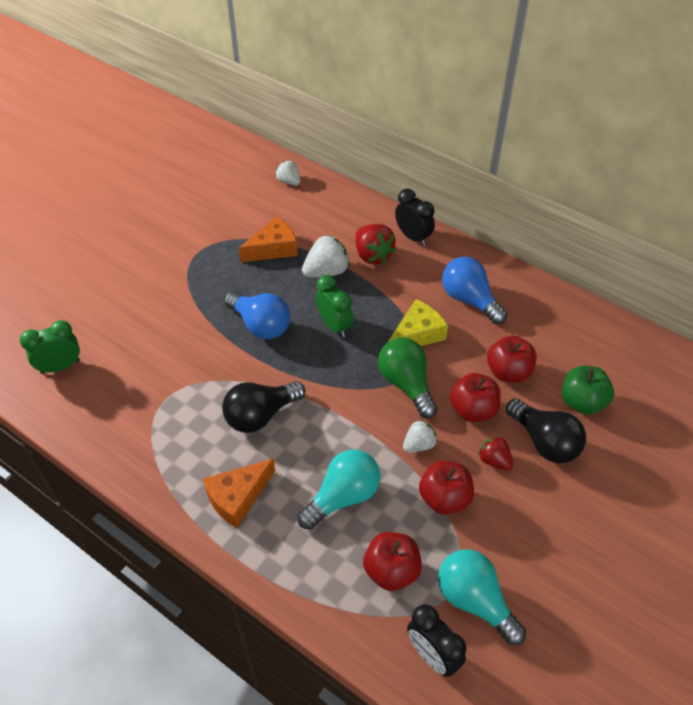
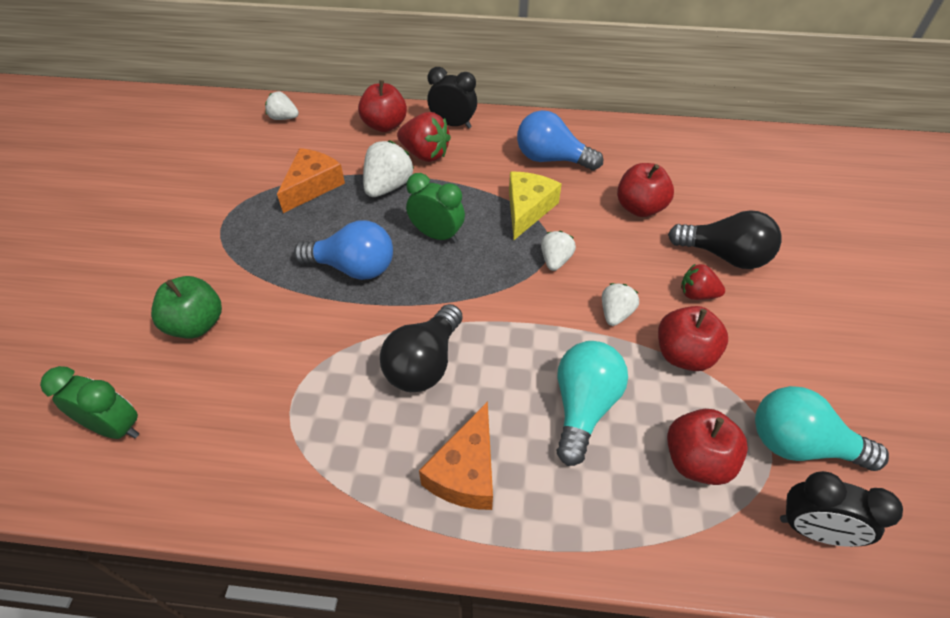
camera: 30 degrees left, 0 degrees up
green clock [20,320,80,374] -> green clock turned 75 degrees clockwise [40,366,139,439]
green light bulb [378,337,438,419] -> white strawberry [541,231,576,271]
red apple [450,373,501,422] -> red apple moved to [358,80,407,132]
green apple [562,366,614,415] -> green apple moved to [151,276,222,339]

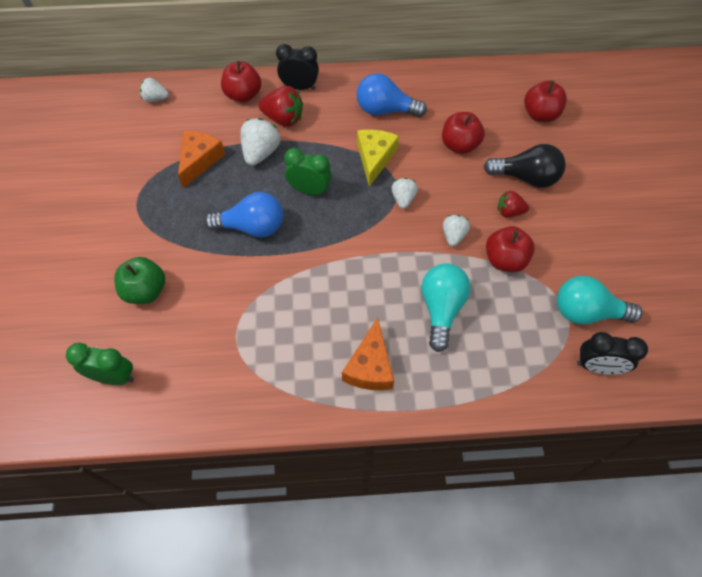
camera: 10 degrees left, 10 degrees up
black light bulb [380,304,463,392] -> none
red apple [667,409,748,485] -> red apple moved to [524,81,567,122]

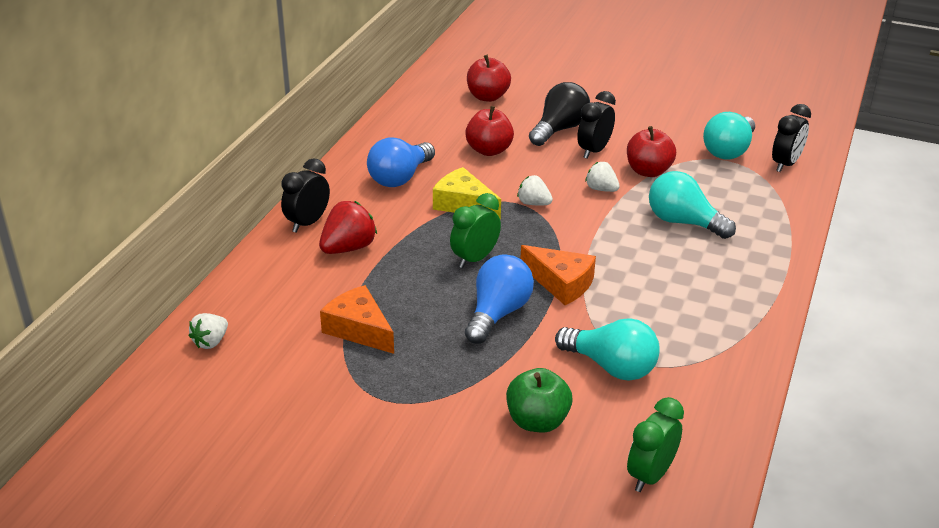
camera: 65 degrees left, 25 degrees down
red apple [221,61,261,103] -> none
white strawberry [240,118,280,166] -> none
orange cheese [342,318,394,390] -> orange cheese moved to [520,245,596,305]
red strawberry [498,191,529,217] -> black clock [577,91,616,159]
none -> turquoise light bulb [555,318,660,381]

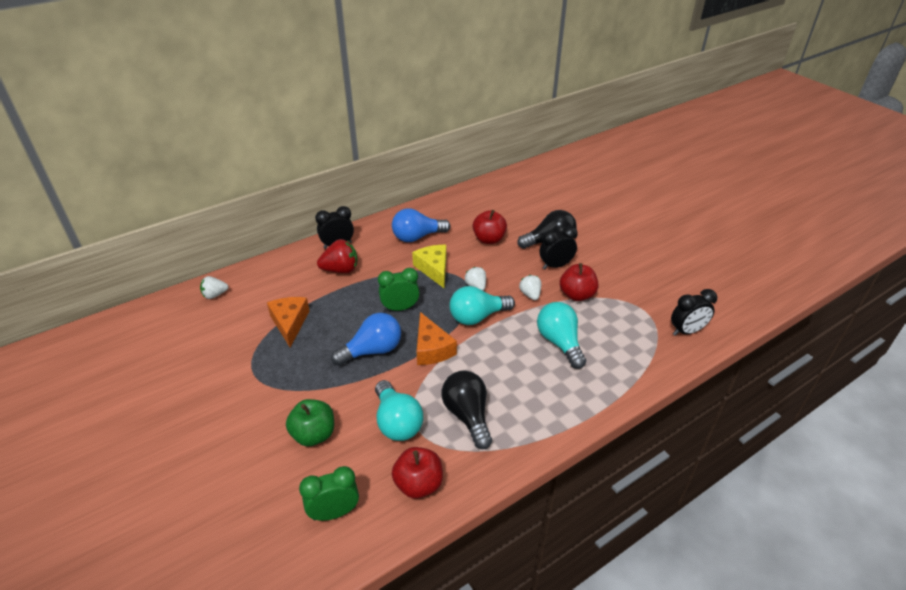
camera: 35 degrees right, 5 degrees up
red apple [467,55,511,102] -> red apple moved to [392,447,443,499]
turquoise light bulb [703,112,755,160] -> turquoise light bulb moved to [450,286,515,325]
none -> black light bulb [442,370,492,449]

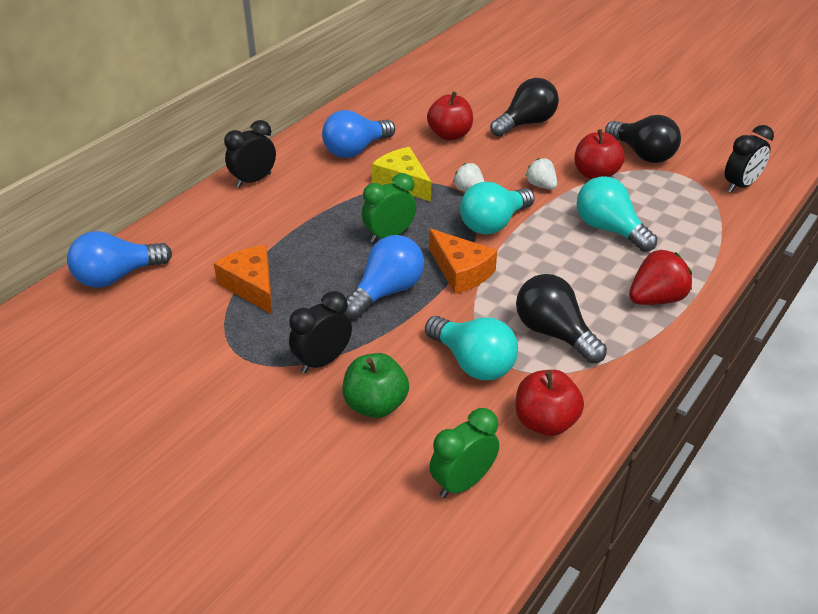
camera: 20 degrees left, 0 degrees up
white strawberry [200,276,228,299] -> blue light bulb [67,231,172,288]
red strawberry [317,239,357,273] -> red strawberry moved to [629,249,692,305]
black clock [540,226,578,270] -> black clock moved to [289,291,352,373]
none -> black light bulb [605,115,681,163]

